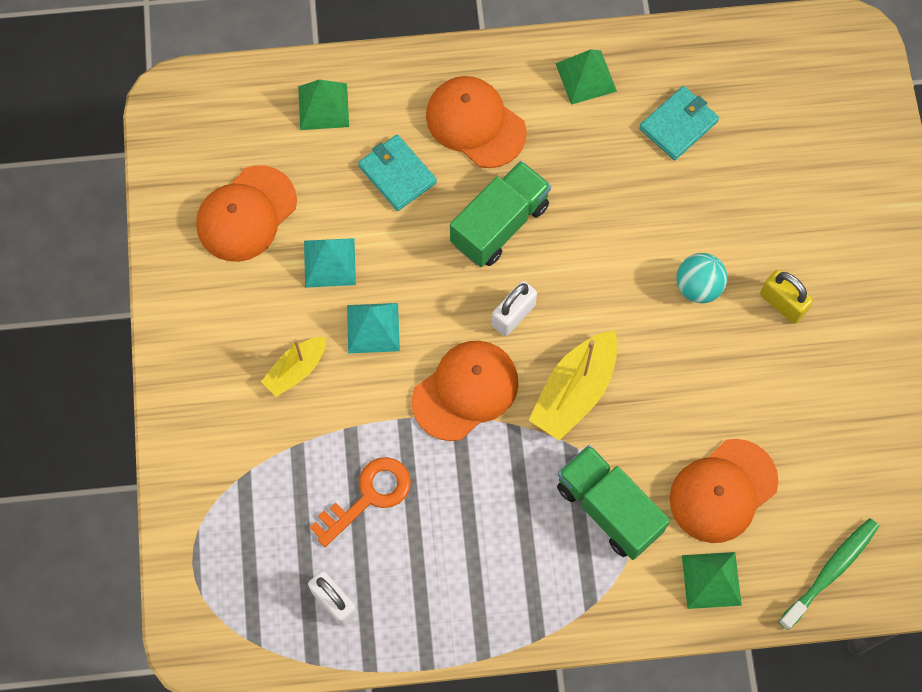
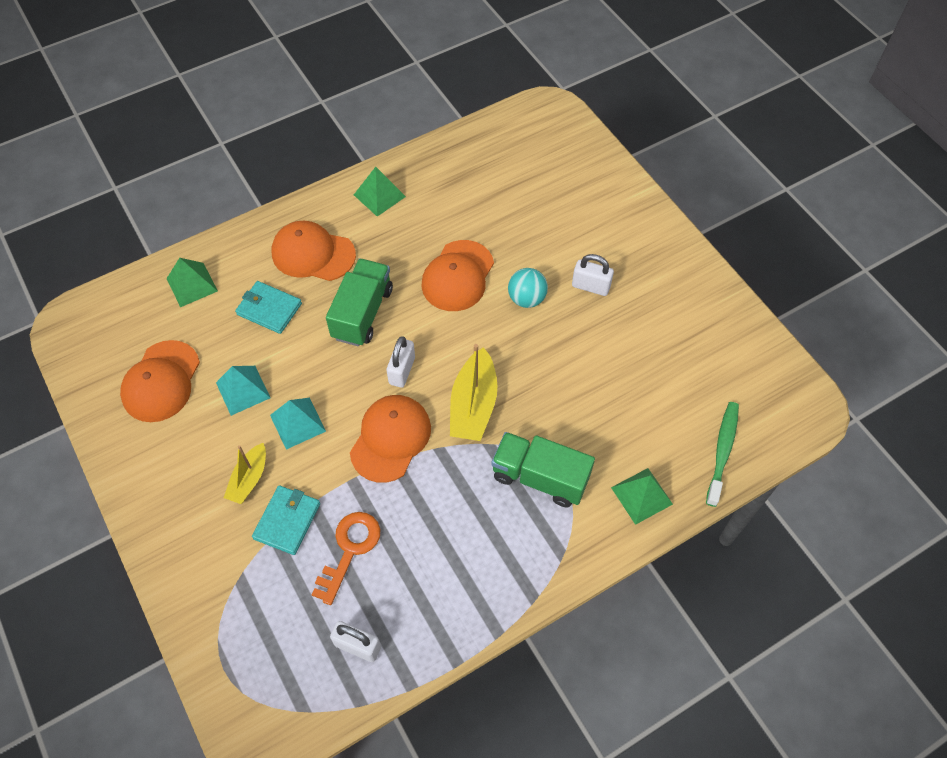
camera: 25 degrees left, 10 degrees down
turquoise wallet [639,86,719,160] -> turquoise wallet moved to [252,485,320,555]
orange cap [669,439,778,543] -> orange cap moved to [421,240,494,311]
yellow padlock [760,270,813,324] -> white padlock [572,254,614,296]

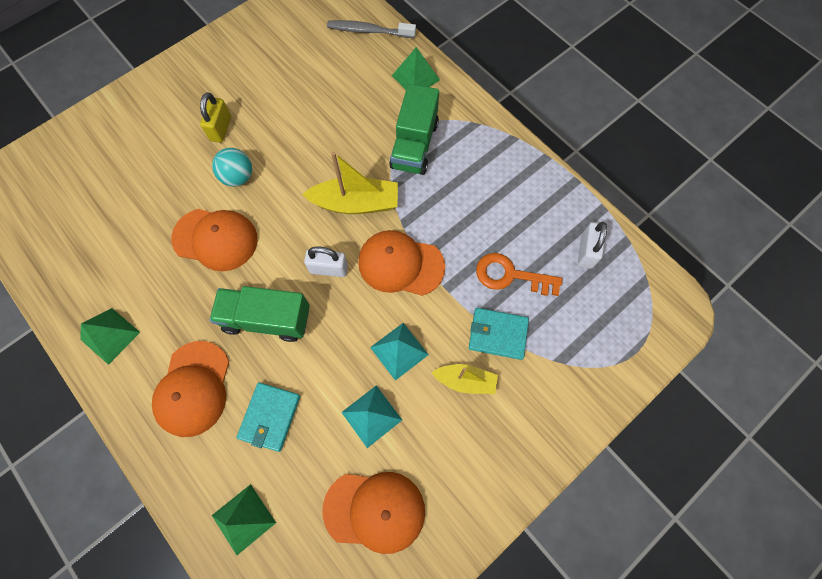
camera: 100 degrees left, 10 degrees up
white padlock [572,254,614,296] -> yellow padlock [200,92,231,143]
green toothbrush [706,402,739,507] -> grey toothbrush [327,20,416,38]

